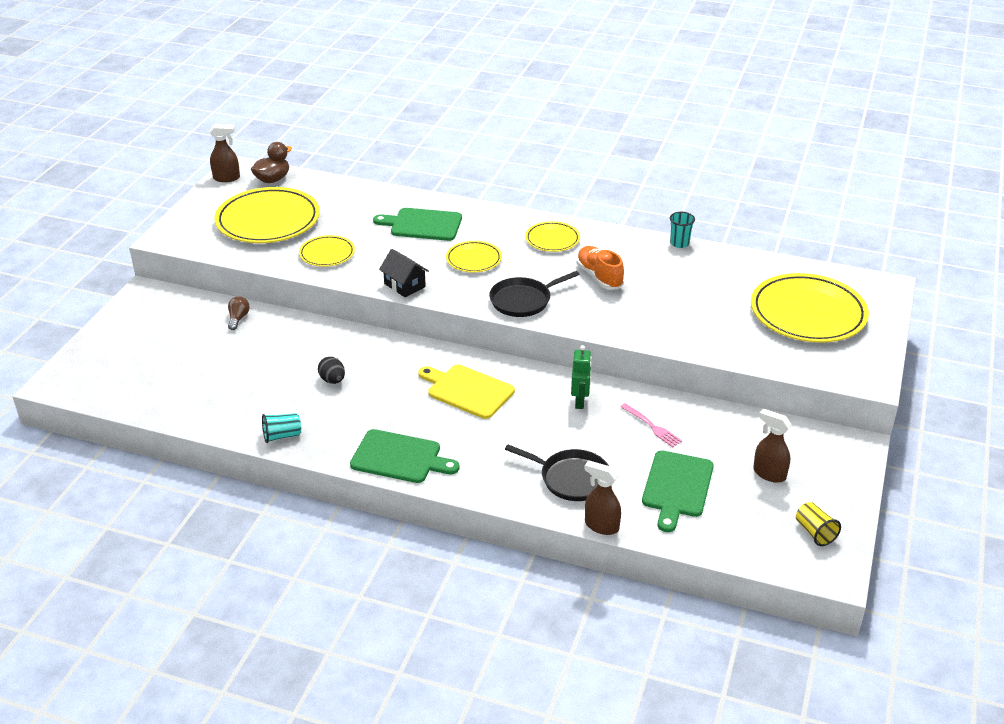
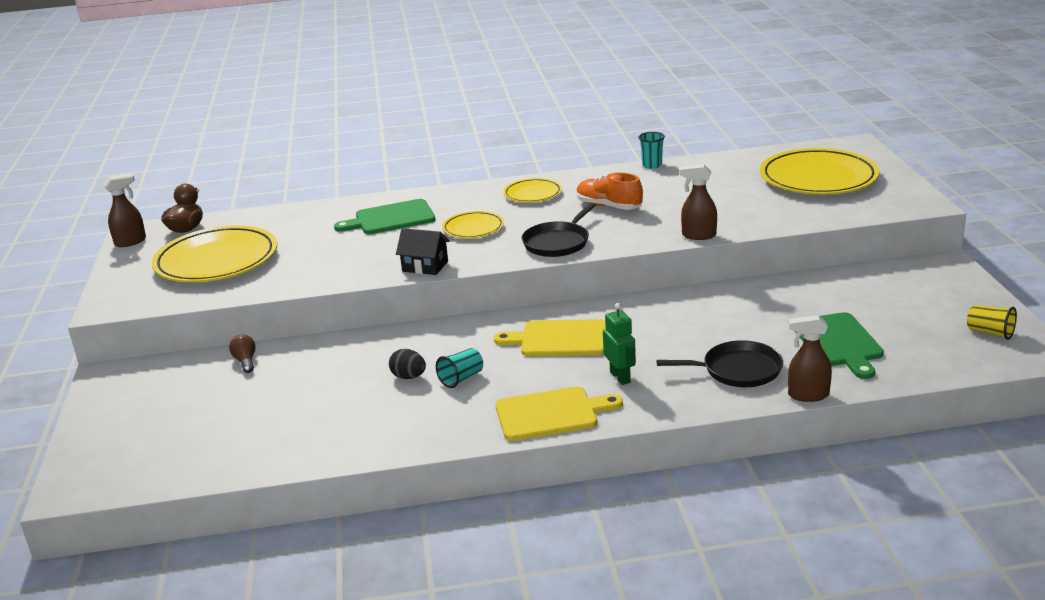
camera: 25 degrees left, 10 degrees down
turquoise cup [262,413,301,443] -> turquoise cup moved to [436,348,483,388]
yellow plate [299,235,355,267] -> none
green cutting board [350,429,460,483] -> yellow cutting board [496,387,623,441]
green robot [571,345,592,409] -> green robot moved to [603,303,636,385]
pink fork [620,403,682,447] -> none
brown spray bottle [753,409,792,483] -> brown spray bottle moved to [679,164,717,240]

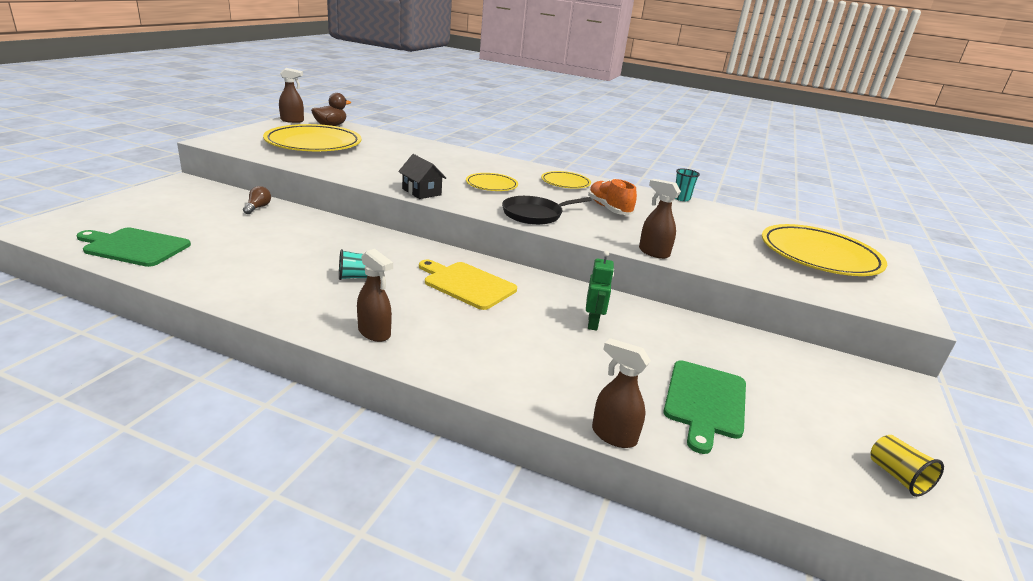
camera: 25 degrees right, 0 degrees up
green cutting board [334,199,435,234] -> green cutting board moved to [77,228,191,267]
black egg [389,349,426,379] -> none
yellow cutting board [496,387,623,441] -> brown spray bottle [357,249,393,342]
green robot [603,303,636,385] -> green robot moved to [586,251,614,331]
black pan [656,340,783,387] -> none

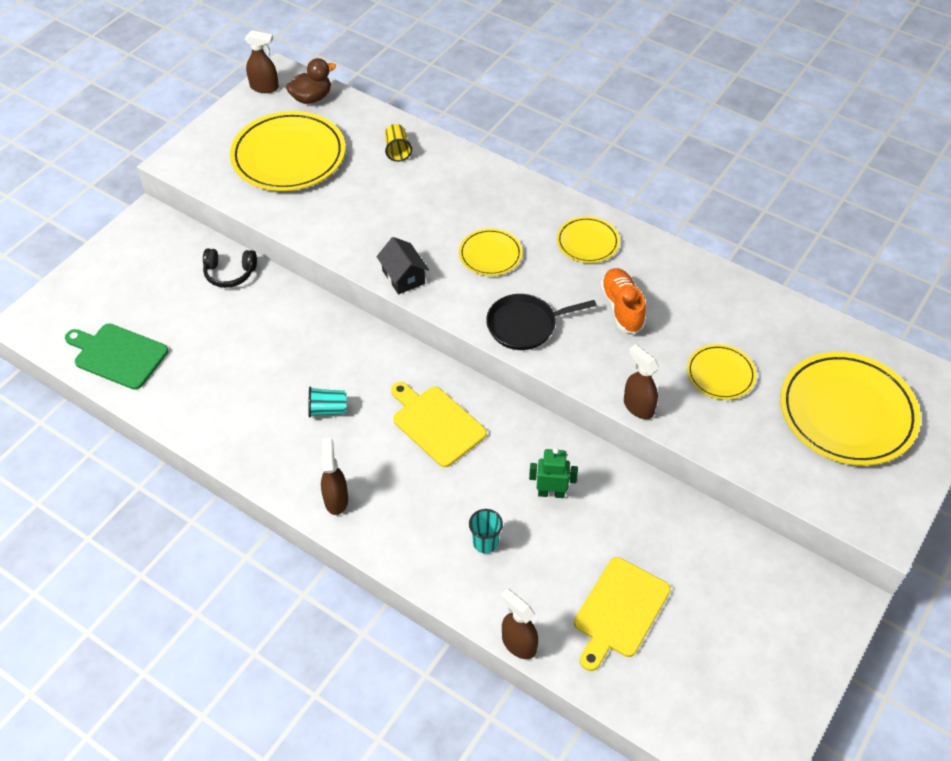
camera: 15 degrees right, 25 degrees up
brown light bulb [243,186,271,214] -> black headphones [203,248,257,288]
brown spray bottle [357,249,393,342] -> brown spray bottle turned 150 degrees counterclockwise [321,438,348,515]
green robot [586,251,614,331] -> green robot turned 105 degrees counterclockwise [529,448,578,498]
green cutting board [663,360,746,454] -> yellow cutting board [574,557,671,671]
turquoise cup [675,168,700,201] -> turquoise cup moved to [469,509,503,553]
yellow cup [871,435,944,497] -> yellow cup moved to [385,124,412,162]
none -> yellow plate [687,344,756,400]

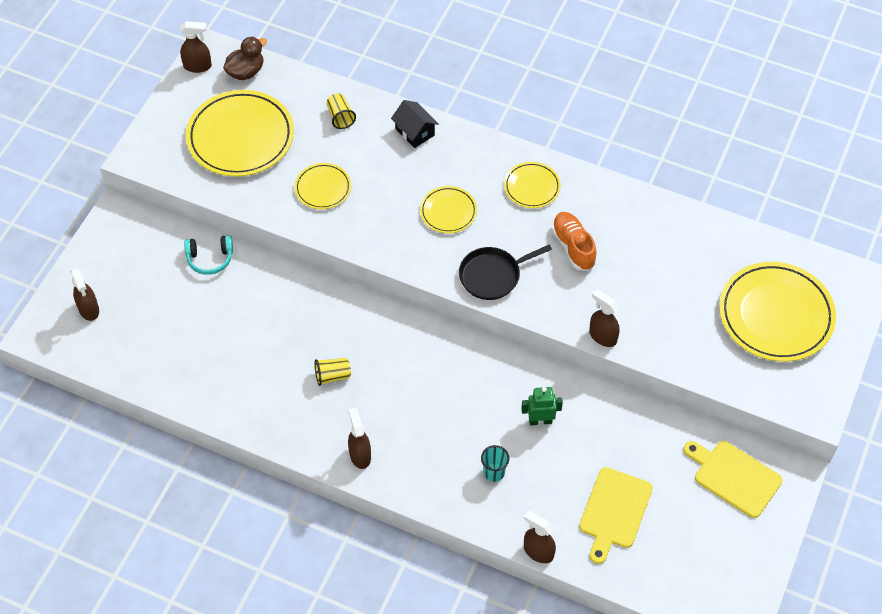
camera: 10 degrees left, 5 degrees up
green cutting board [65,323,168,390] -> none
black headphones [203,248,257,288] -> turquoise headphones [184,235,233,275]
turquoise cup [308,387,347,418] -> yellow cup [315,358,351,386]
black house [376,237,429,295] -> black house moved to [391,100,438,148]
yellow cutting board [391,382,487,467] -> yellow cutting board moved to [683,441,783,518]
yellow plate [687,344,756,400] -> yellow plate moved to [295,163,351,209]
none -> brown spray bottle [70,267,99,321]

